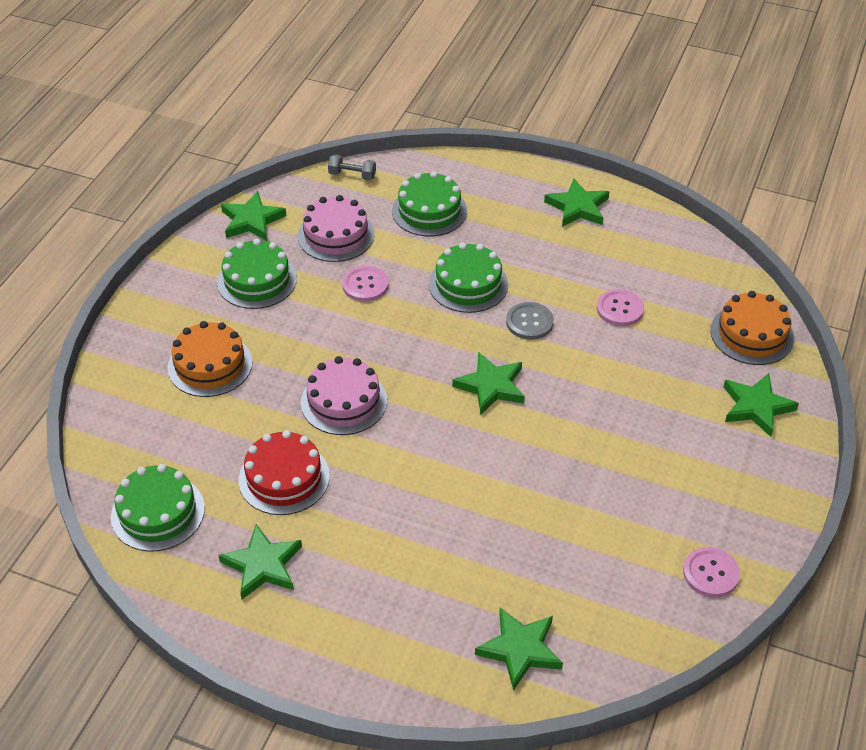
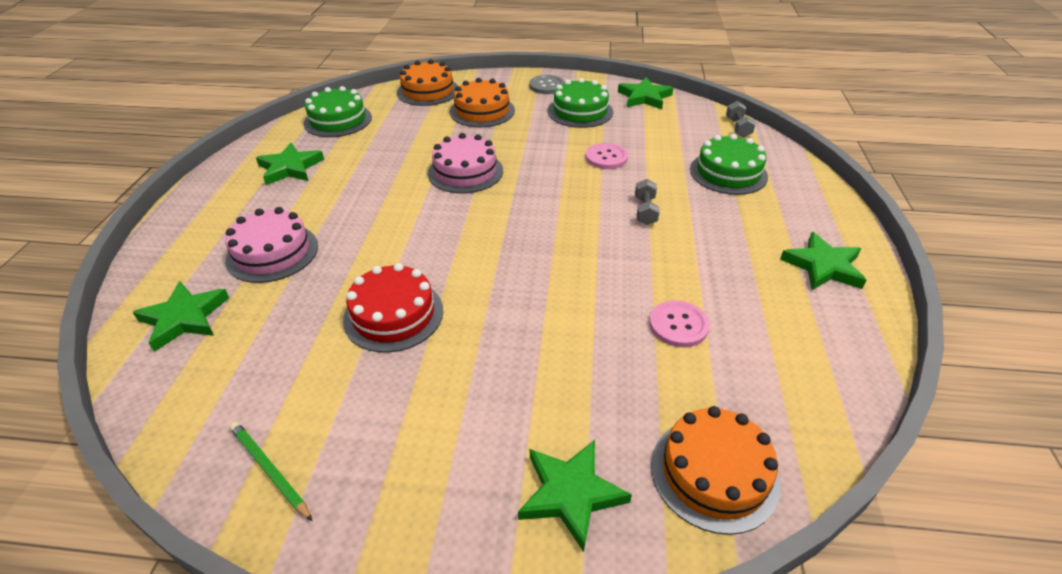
camera: 75 degrees right, 5 degrees down
red cake [239,430,330,515] -> red cake moved to [343,263,443,353]
pink cake [298,195,375,262] -> pink cake moved to [225,207,318,283]
green cake [429,243,508,313] -> grey dumbbell [635,179,660,225]
green star [452,352,525,414] -> none
grey button [506,302,554,340] -> grey button moved to [529,75,565,94]
pink button [683,547,740,598] -> green pencil [230,421,312,521]
none -> orange cake [397,59,458,106]

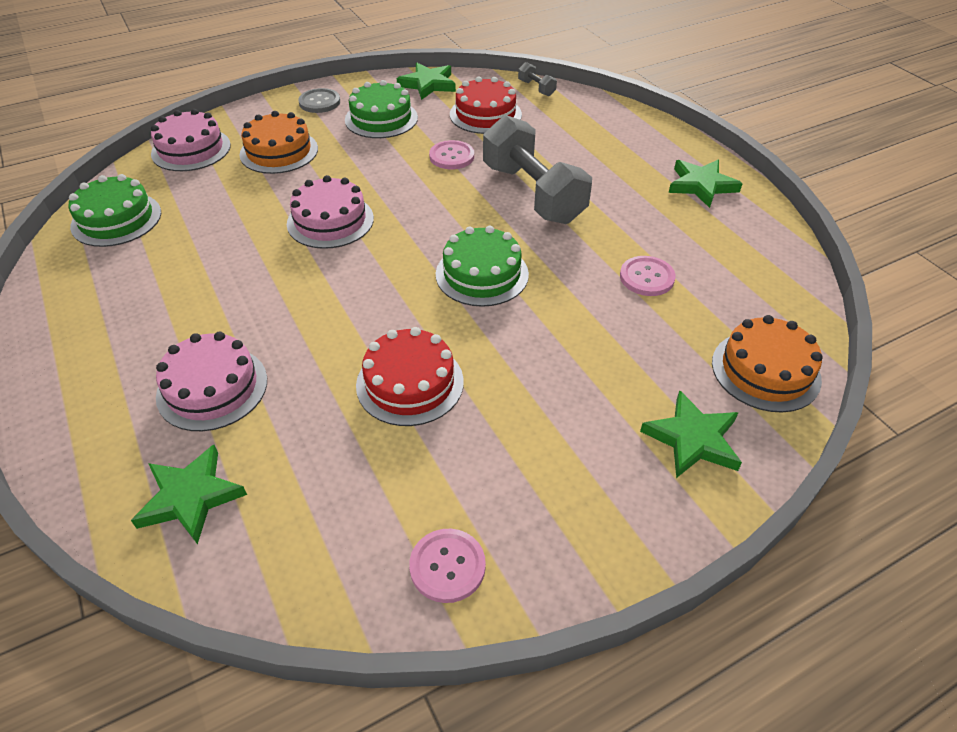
camera: 35 degrees left, 5 degrees up
green pencil [230,421,312,521] -> pink button [409,529,486,603]
green star [256,143,324,185] -> none
orange cake [397,59,458,106] -> pink cake [151,109,231,171]
grey dumbbell [635,179,660,225] -> grey dumbbell [483,115,592,224], size x2.45
green cake [690,134,768,195] -> green cake moved to [436,225,529,307]
none -> red cake [450,76,522,134]

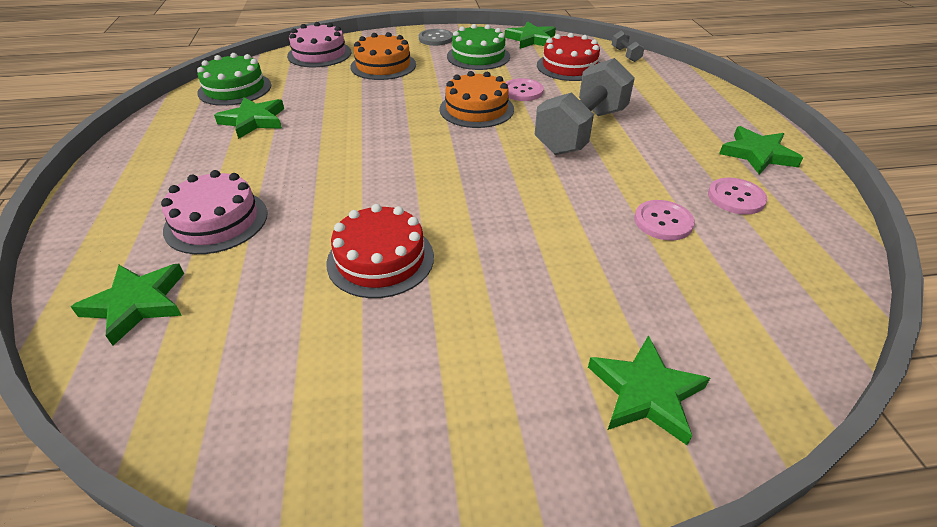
camera: 20 degrees right, 5 degrees down
pink cake [287,175,374,249] -> none
pink button [409,529,486,603] -> pink button moved to [708,178,767,215]
green cake [436,225,529,307] -> none
grey dumbbell [483,115,592,224] -> grey dumbbell turned 45 degrees clockwise [535,58,635,155]
orange cake [712,315,823,412] -> orange cake moved to [439,71,514,128]
none -> green star [214,97,284,139]

